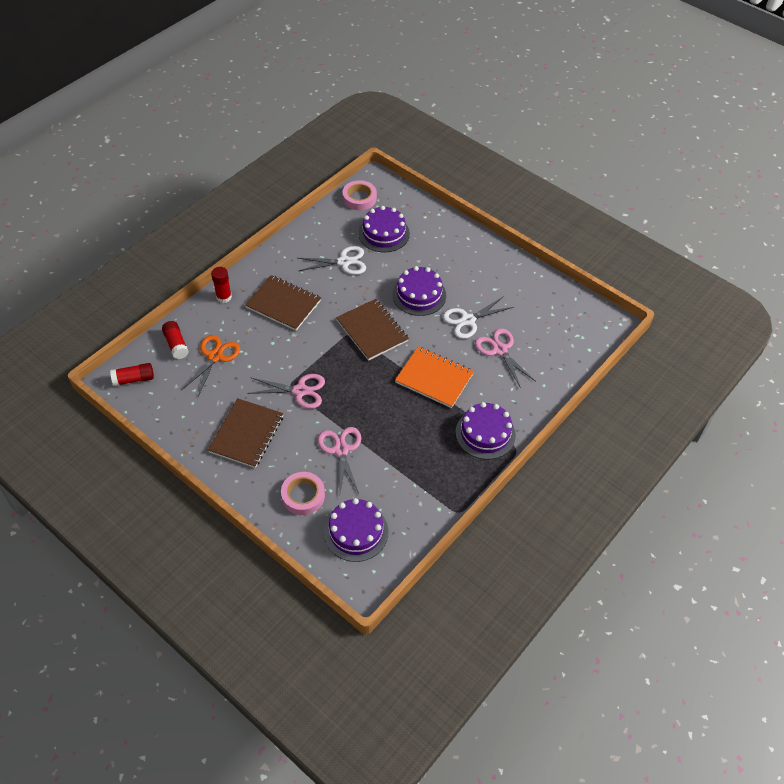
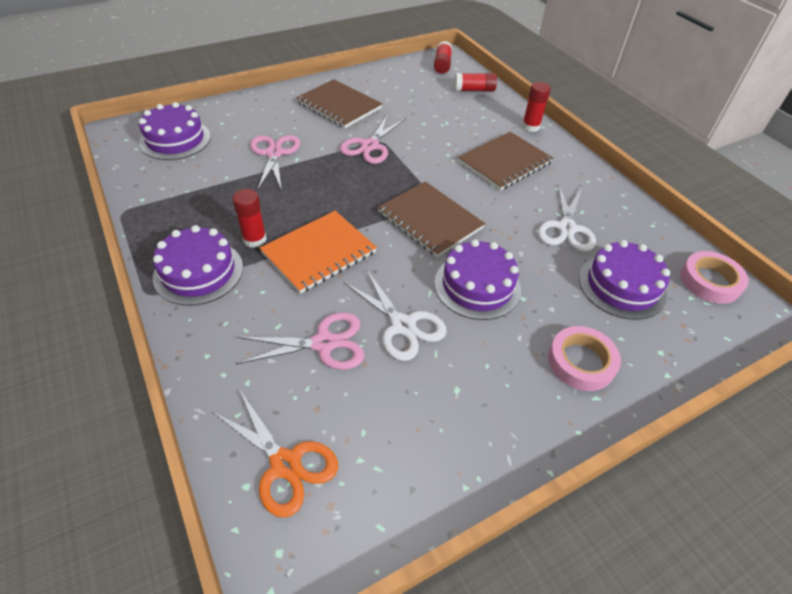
camera: 110 degrees right, 5 degrees down
orange scissors [182,335,240,396] -> orange scissors moved to [211,391,338,518]
pink tape [281,472,325,515] -> pink tape moved to [548,326,621,391]
pink scissors [318,427,361,497] -> pink scissors turned 105 degrees counterclockwise [250,135,300,191]
brown notebook [336,299,409,361] -> brown notebook turned 60 degrees clockwise [378,181,485,257]
white scissors [443,296,514,339] -> white scissors turned 150 degrees clockwise [344,269,447,361]
none -> red glue stick [232,189,267,248]

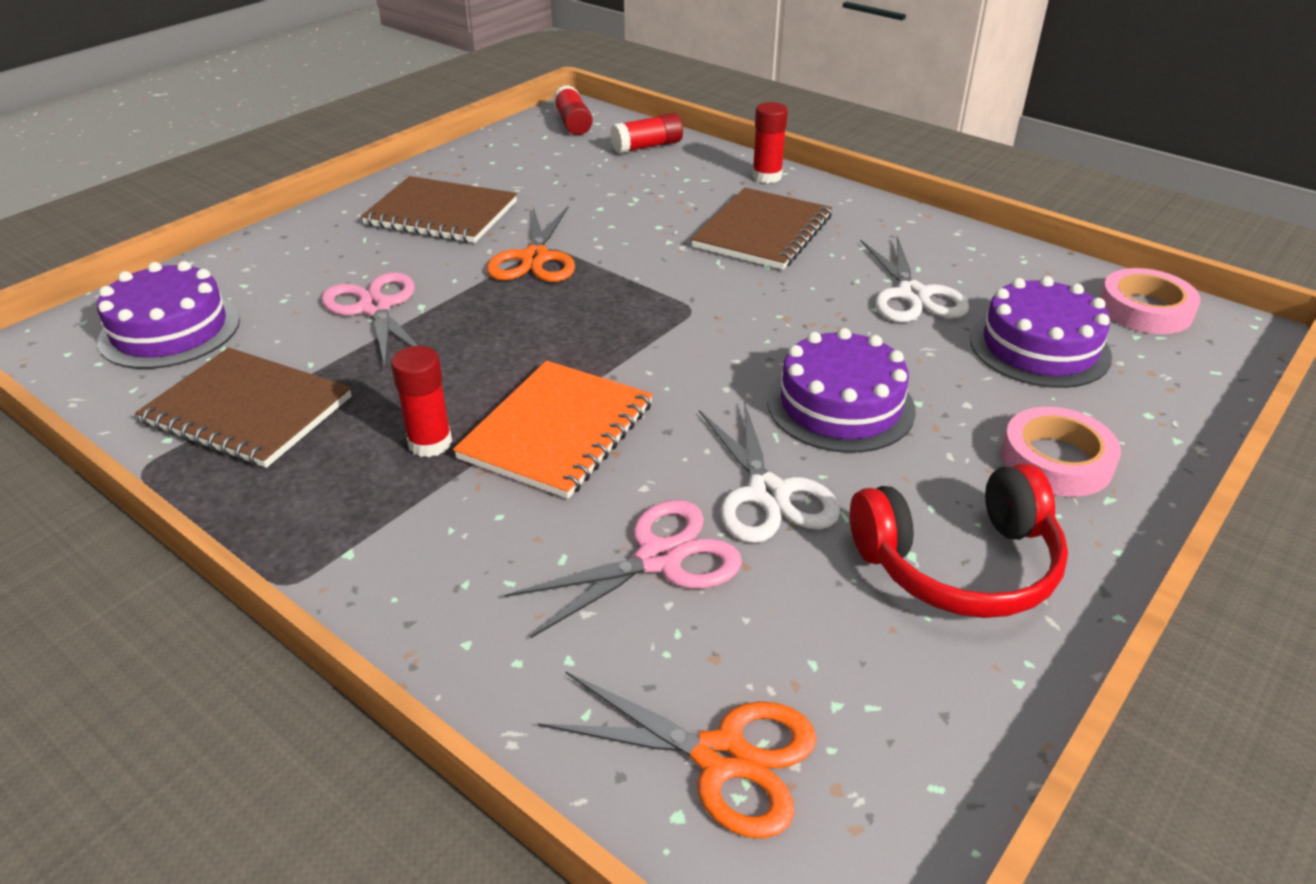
camera: 20 degrees left, 10 degrees down
purple cake [153,225,243,306] -> none
pink scissors [340,114,406,164] -> orange scissors [486,206,575,282]
white scissors [344,269,447,361] -> white scissors turned 45 degrees clockwise [699,401,840,543]
brown notebook [378,181,485,257] -> brown notebook moved to [135,347,352,468]
none -> red headphones [850,463,1068,618]

